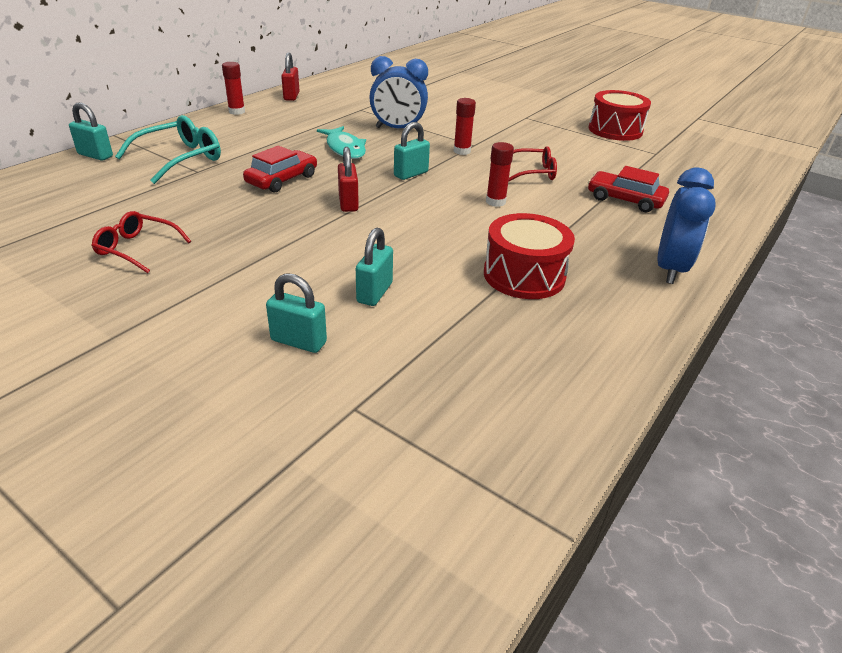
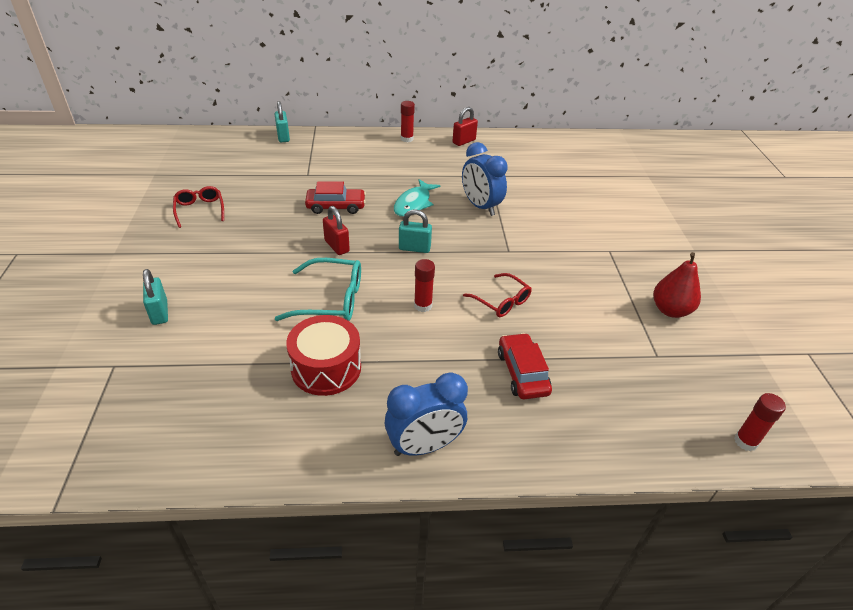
camera: 50 degrees right, 5 degrees up
turquoise glasses [115,115,221,184] -> turquoise glasses moved to [274,258,361,321]
red padlock [338,147,359,212] -> red padlock turned 75 degrees counterclockwise [323,206,350,255]
turquoise padlock [356,227,393,306] -> none
red glue stick [453,98,476,155] -> red glue stick moved to [734,393,786,451]
red drum [588,90,651,141] -> red pear [653,252,701,318]

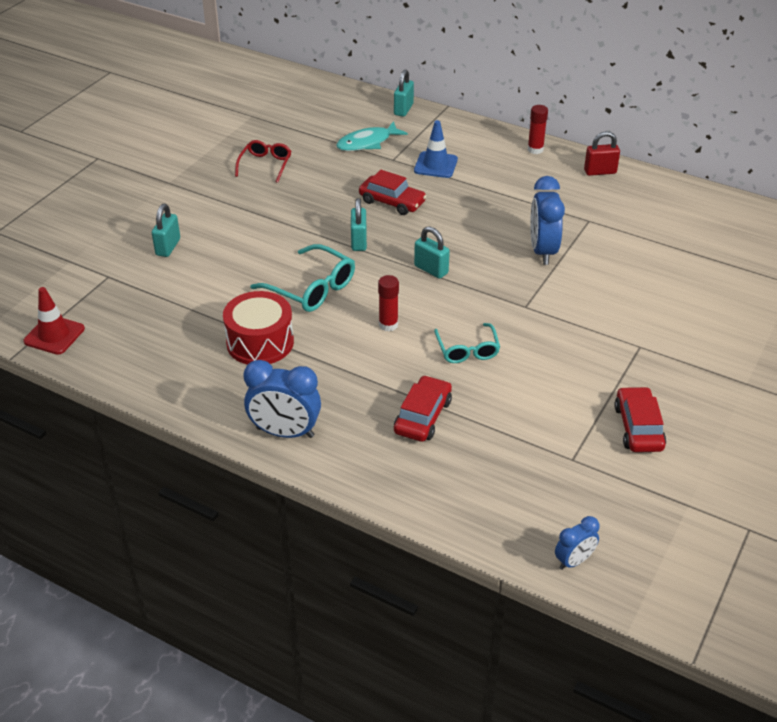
camera: 35 degrees right, 0 degrees up
red padlock [323,206,350,255] -> turquoise padlock [351,198,367,251]
turquoise fish [394,179,441,217] -> turquoise fish moved to [336,121,408,151]
red glasses [463,273,532,317] -> turquoise glasses [434,323,500,363]
red pear [653,252,701,318] -> red car [614,386,666,452]
red glue stick [734,393,786,451] -> blue clock [555,516,600,570]
none -> red traffic cone [23,287,85,355]
none -> blue traffic cone [414,120,458,178]

